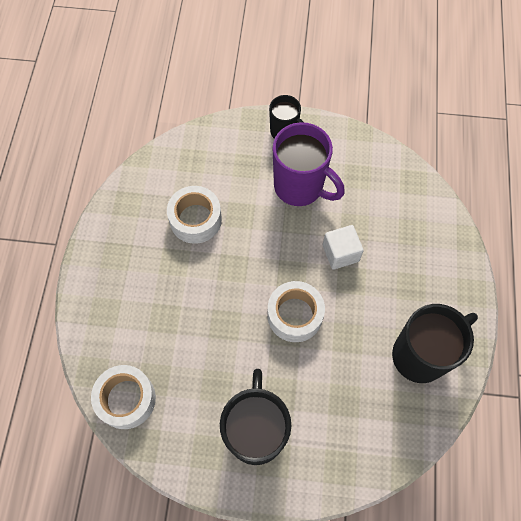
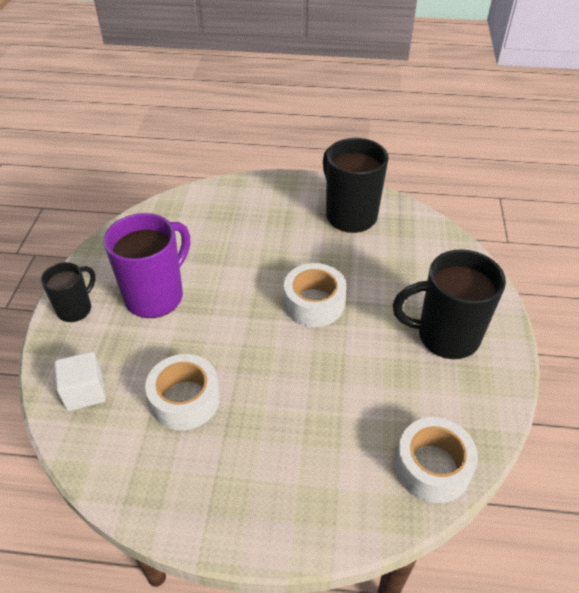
camera: 90 degrees left, 20 degrees down
white cube [323,225,364,270] -> white cube moved to [54,351,106,411]

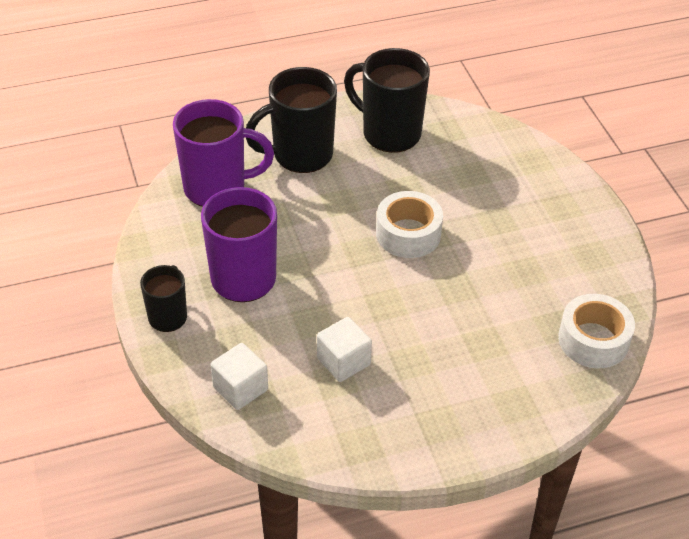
camera: 25 degrees left, 0 degrees up
white tape [145,354,220,430] -> white cube [317,317,372,382]
black mug [393,249,506,359] -> black mug moved to [246,67,337,173]
none -> purple mug [173,99,274,207]

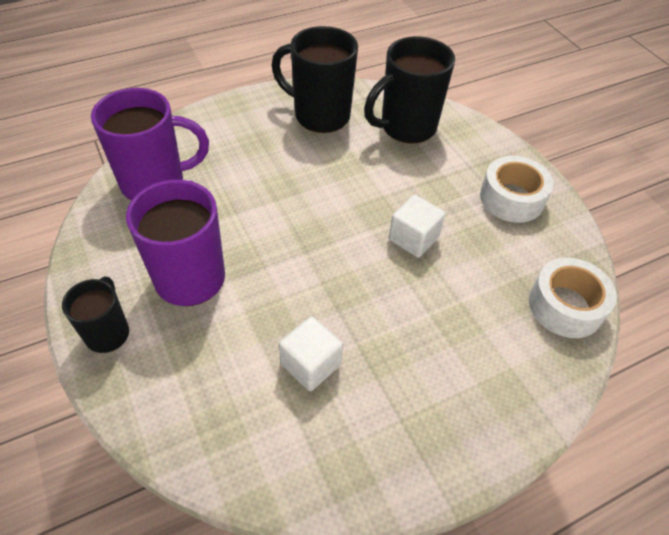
camera: 10 degrees left, 5 degrees up
white cube [211,343,268,410] -> white cube moved to [389,195,446,258]
black mug [246,67,337,173] -> black mug moved to [364,36,455,144]
white tape [376,191,443,258] -> white tape moved to [480,156,553,223]

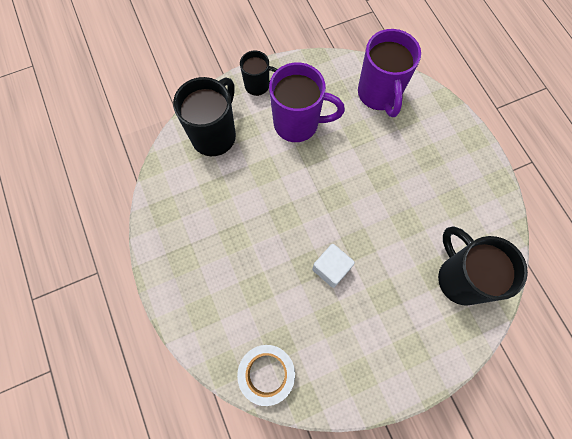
camera: 95 degrees right, 20 degrees up
black mug [272,26,358,133] -> black mug moved to [173,77,236,156]
white cube [279,316,343,391] -> none
white tape [480,156,553,223] -> none

